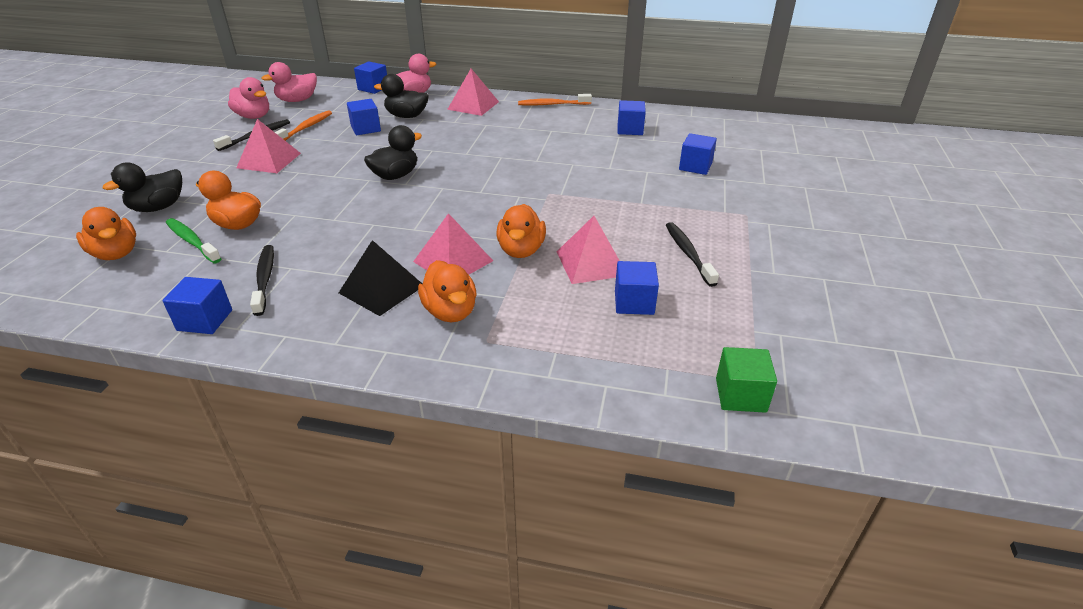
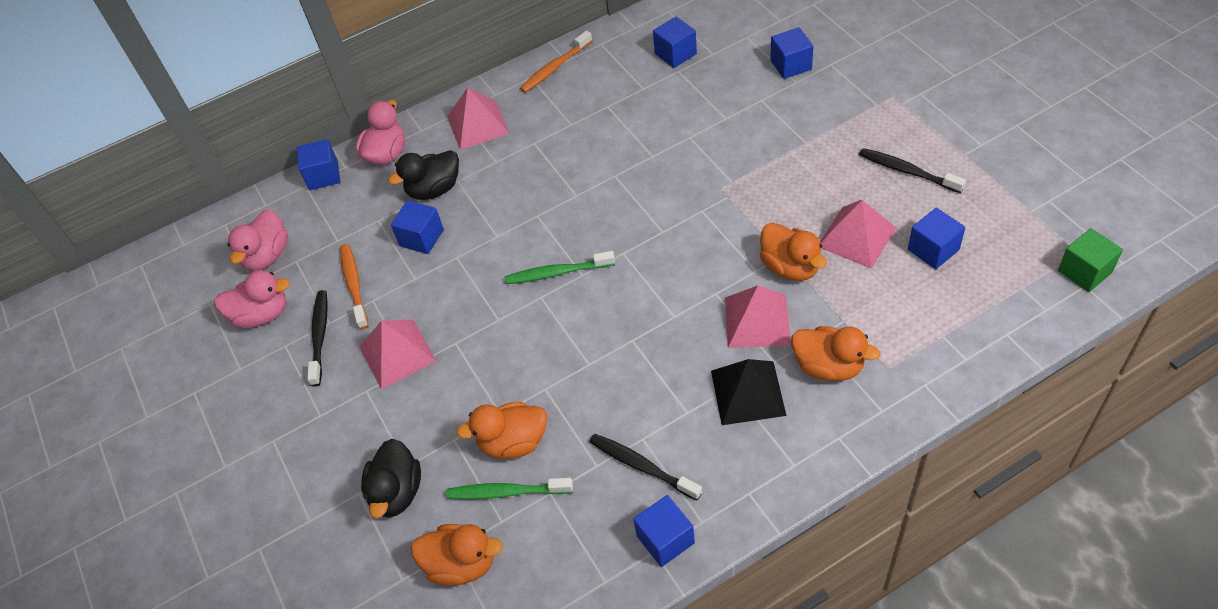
camera: 35 degrees left, 15 degrees up
black duck [364,125,422,180] -> green toothbrush [505,251,615,284]

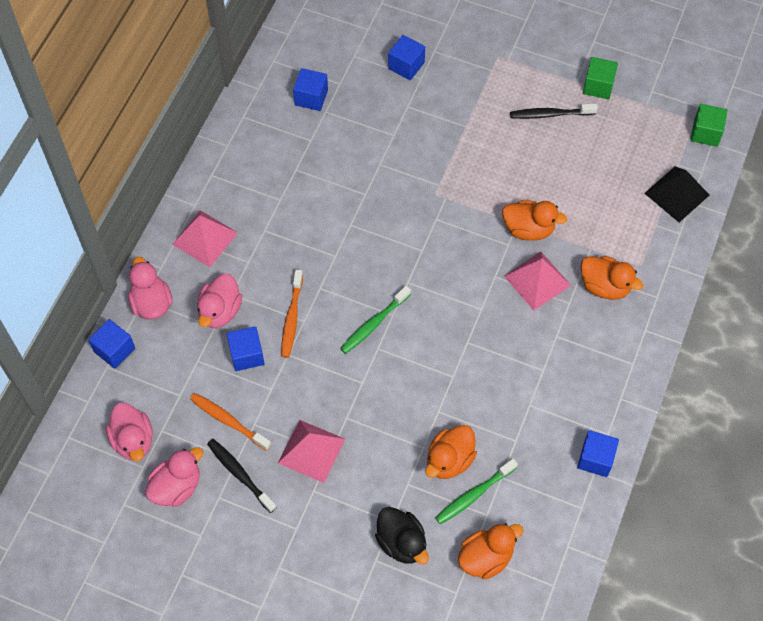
camera: 45 degrees left, 10 degrees up
black duck [388,150,459,200] -> pink duck [197,274,242,328]
orange toothbrush [520,30,592,93] -> orange toothbrush moved to [281,270,303,358]
black toothbrush [589,434,702,501] -> none
black pyramid [711,359,787,425] -> black pyramid moved to [644,167,709,222]
orange duck [791,326,880,381] -> orange duck turned 45 degrees clockwise [580,256,643,300]
pink pyramid [820,200,896,269] -> none
blue cube [908,208,965,269] -> none
none -> green cube [583,57,618,99]

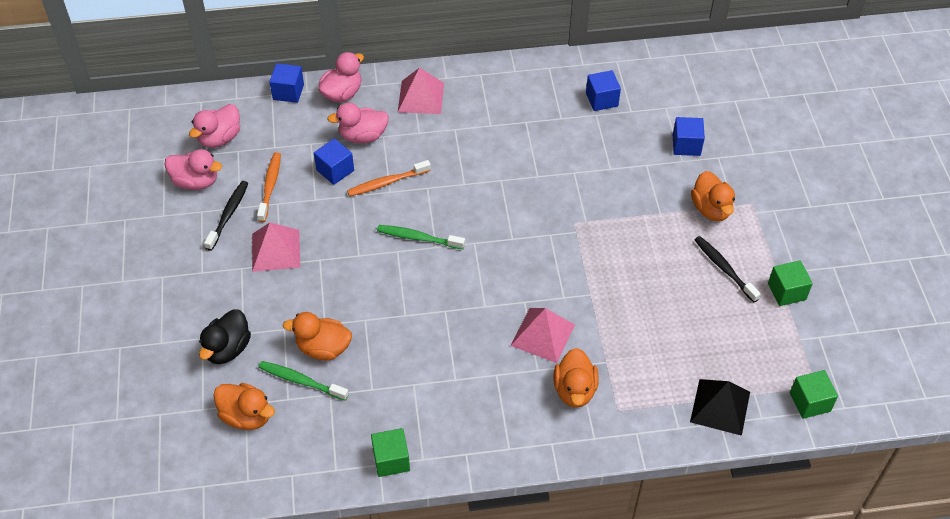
camera: 60 degrees right, 10 degrees down
orange duck [502,200,567,240] -> orange duck moved to [691,171,735,221]
blue cube [577,430,619,477] -> green cube [371,428,410,477]

